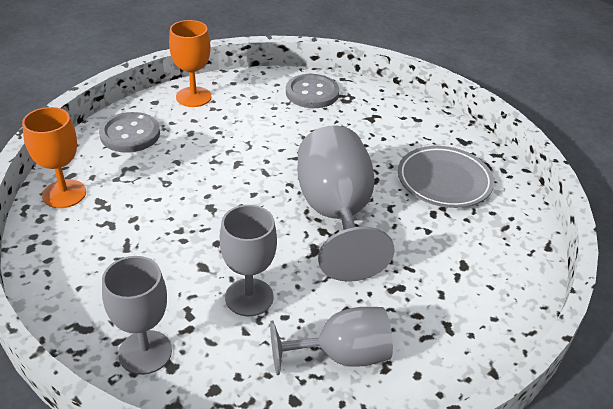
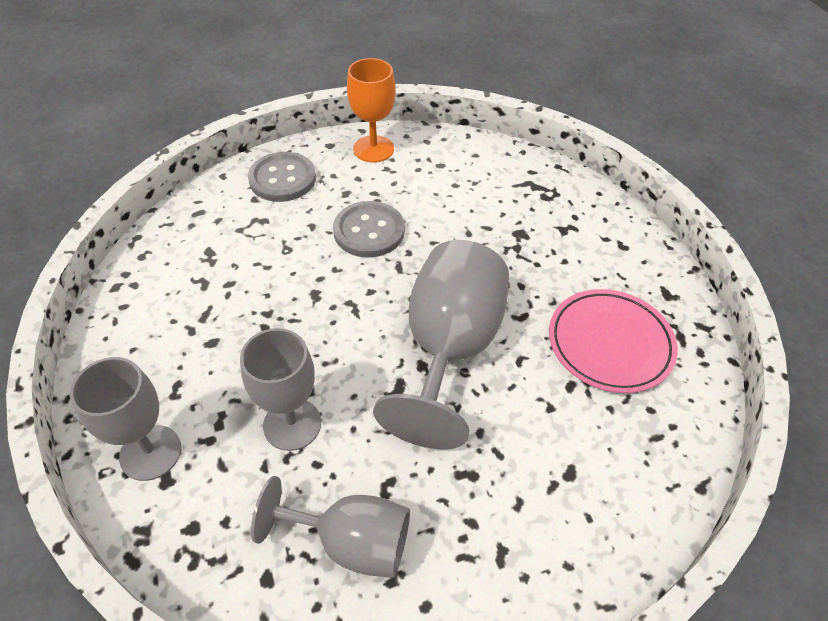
camera: 25 degrees right, 10 degrees up
orange goblet [22,107,86,208] -> none
grey button [286,74,339,108] -> grey button moved to [333,201,405,258]
grey plate [398,146,494,208] -> pink plate [549,289,678,393]

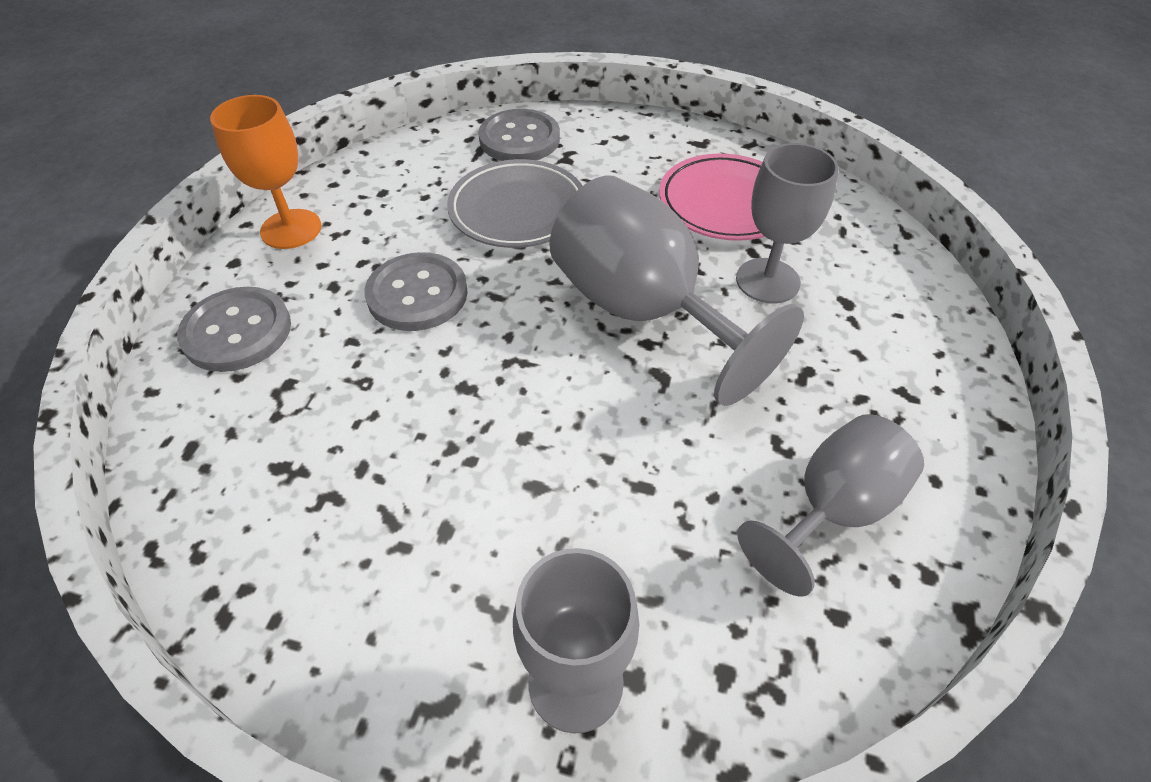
camera: 55 degrees left, 0 degrees up
grey goblet [240,328,321,451] -> grey goblet moved to [736,143,839,304]
none -> grey plate [447,159,582,248]
none -> grey button [479,109,560,161]

